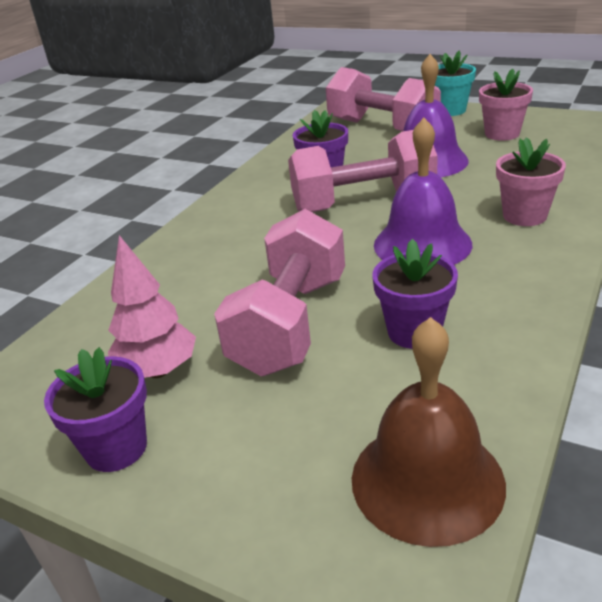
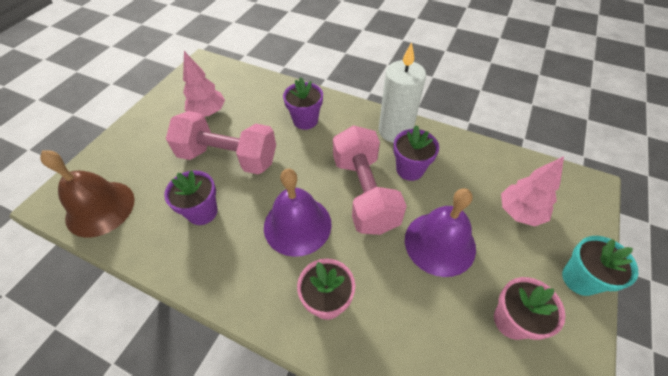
camera: 85 degrees right, 20 degrees up
purple flower pot [44,347,147,472] -> purple flower pot moved to [283,78,323,130]
pink dumbbell [326,67,441,132] -> pink tree [501,156,564,226]
none -> white candle [379,42,426,143]

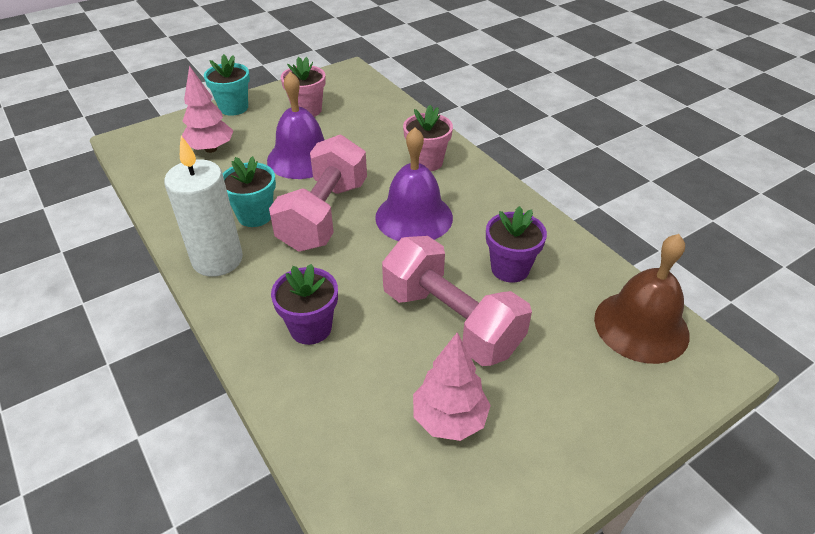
camera: 150 degrees left, 10 degrees down
purple flower pot [393,125,439,181] -> turquoise flower pot [223,156,276,227]

